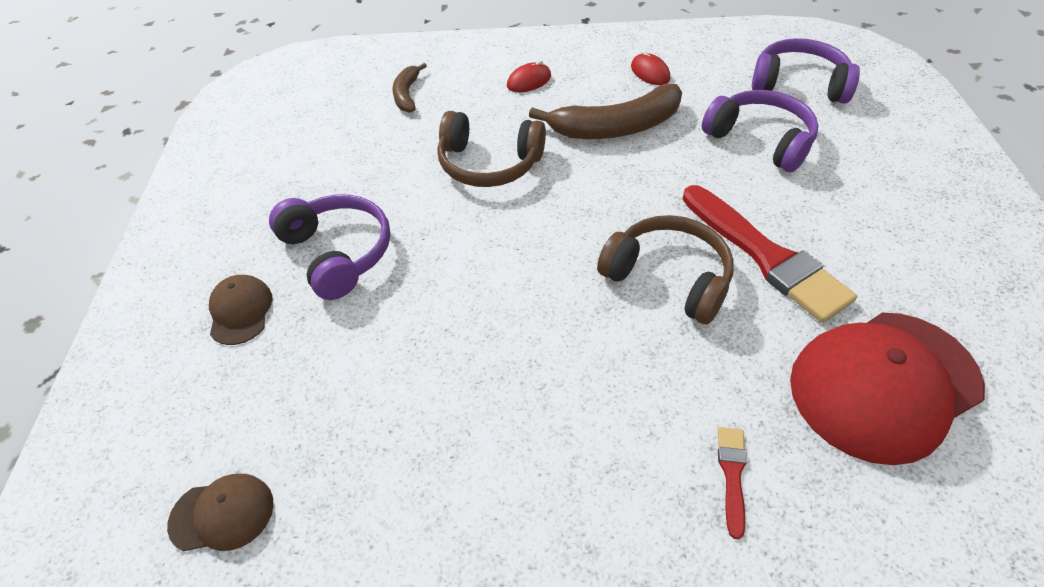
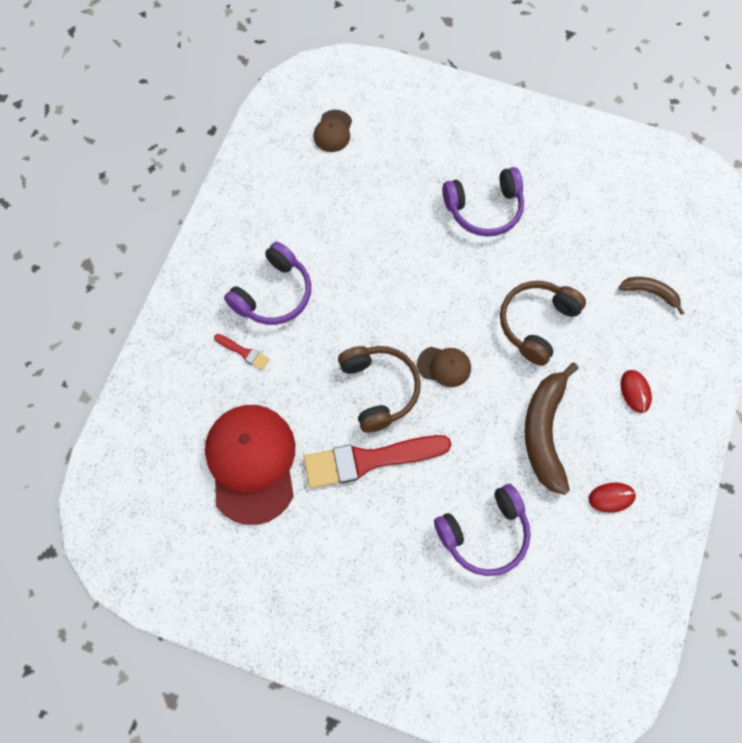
camera: 110 degrees right, 20 degrees up
brown cap [209,275,273,345] -> brown cap moved to [417,347,471,387]
brown headphones [597,215,734,324] -> brown headphones turned 75 degrees counterclockwise [338,346,421,433]
purple headphones [752,38,860,103] -> purple headphones moved to [224,242,311,325]

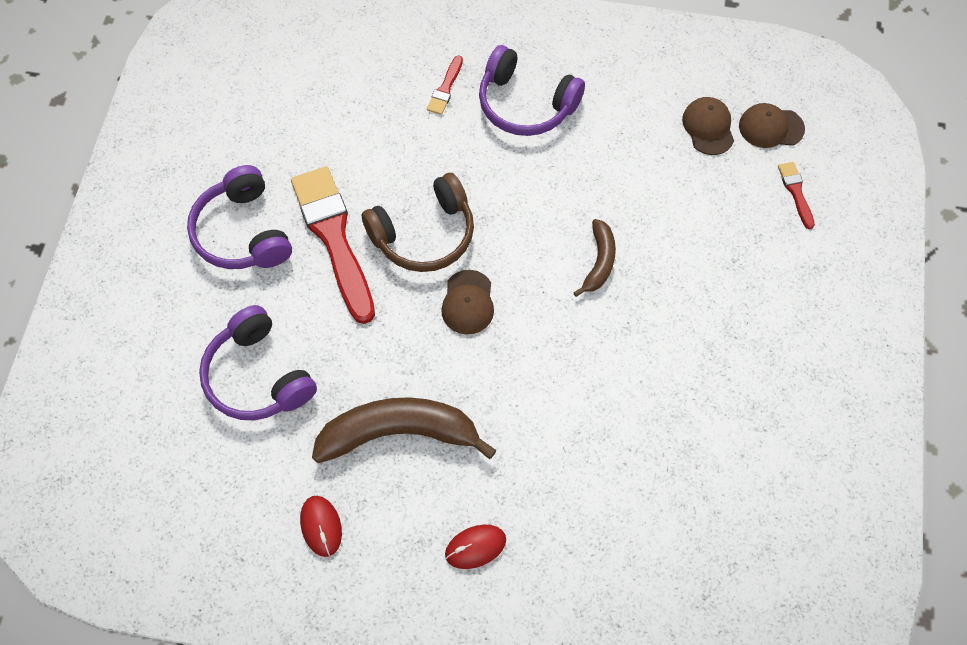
camera: 80 degrees right, 5 degrees down
red cap [205,405,295,525] -> none
purple headphones [443,167,524,237] -> purple headphones moved to [187,165,292,269]
brown headphones [500,281,586,366] -> none
brown banana [619,277,684,315] -> brown banana moved to [573,219,616,297]
none -> brown cap [682,97,734,155]
none -> red brush [778,162,815,229]

